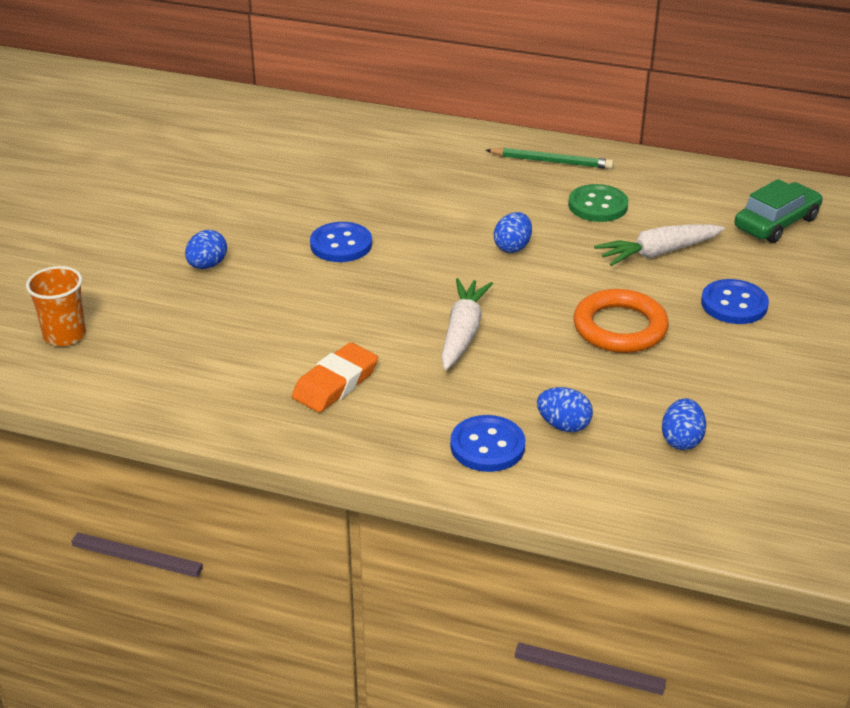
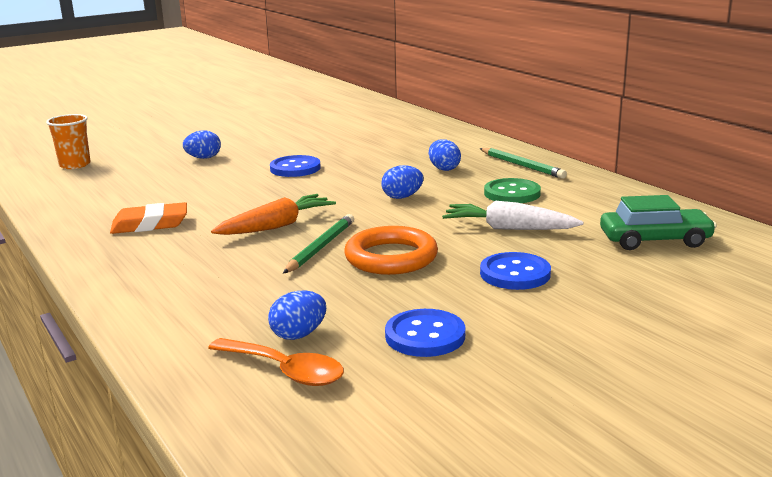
camera: 40 degrees right, 15 degrees down
white carrot [441,278,493,370] -> orange carrot [211,194,336,235]
blue button [450,415,526,472] -> blue button moved to [385,309,465,357]
blue egg [537,387,593,432] -> blue egg moved to [429,139,461,171]
none -> orange spoon [208,338,344,386]
none -> green pencil [283,214,354,274]

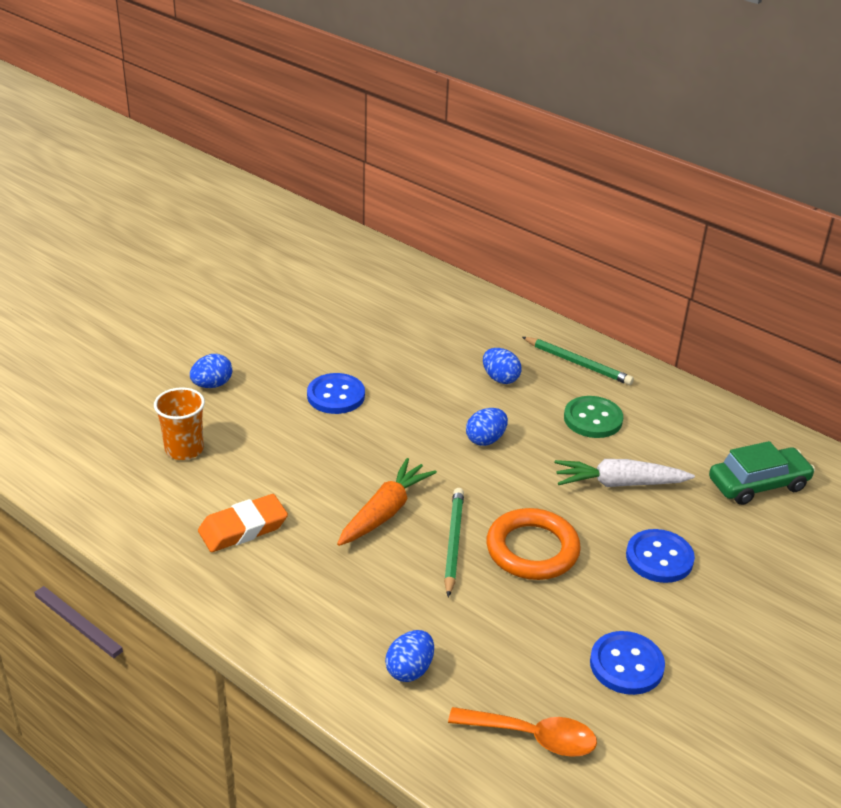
camera: 20 degrees left, 15 degrees up
orange cup [46,114,91,169] -> orange cup moved to [154,387,205,460]
blue egg [268,290,326,340] -> blue egg moved to [385,630,434,682]

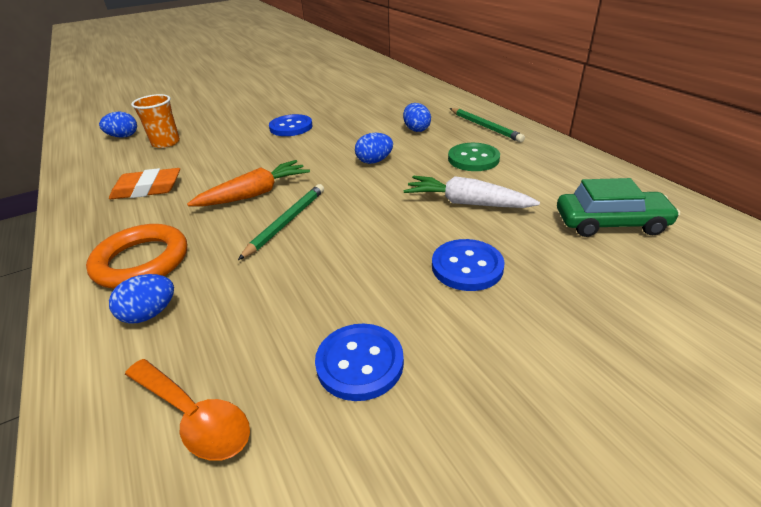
camera: 25 degrees right, 0 degrees up
blue egg [190,354,233,388] -> blue egg moved to [99,112,137,138]
orange ring [486,508,581,580] -> orange ring moved to [86,224,187,289]

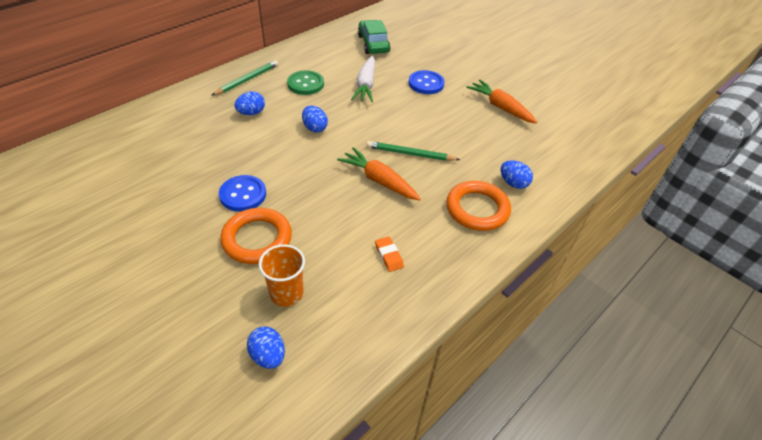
camera: 110 degrees left, 10 degrees up
orange eraser [109,168,180,199] -> orange eraser [375,236,404,272], size x0.59
orange spoon [125,359,250,461] -> none
blue button [315,324,404,401] -> orange carrot [466,80,537,123]
none -> orange ring [221,208,292,264]

